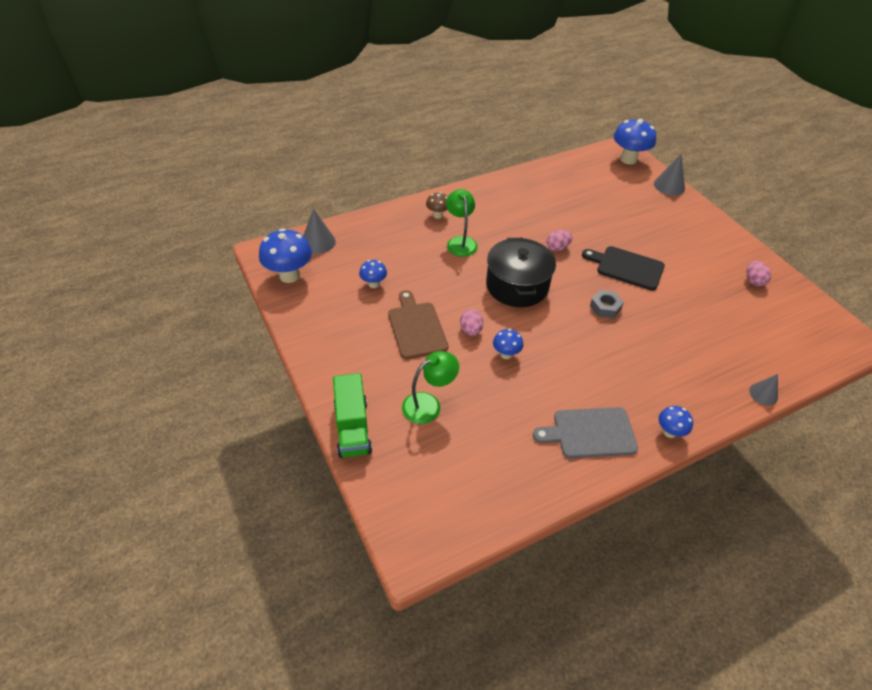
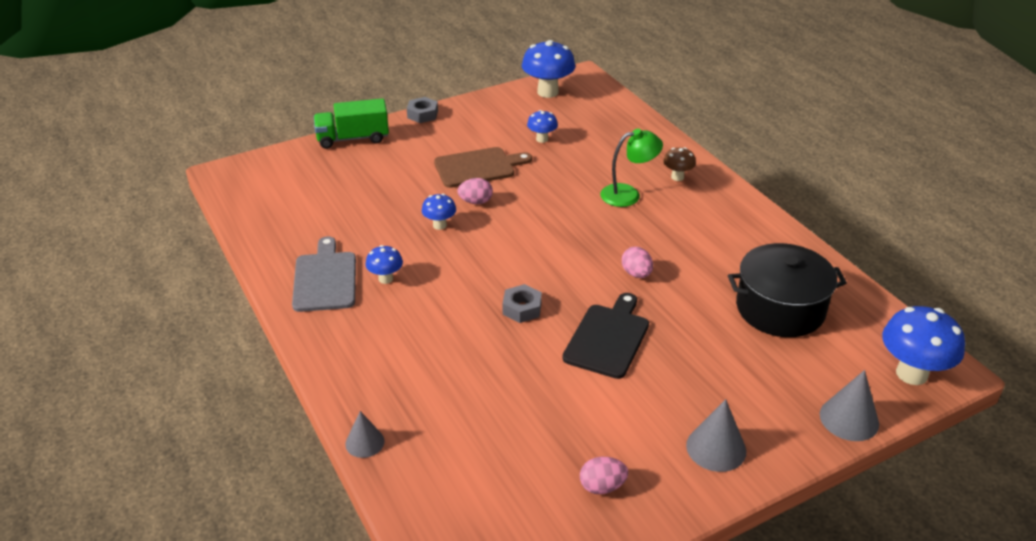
camera: 90 degrees right, 10 degrees down
grey cone [303,209,336,254] -> grey cone moved to [686,399,746,472]
green lamp [402,351,459,424] -> none
black pot [486,238,556,307] -> black pot moved to [728,243,847,337]
blue mushroom [659,406,693,438] -> blue mushroom moved to [366,245,403,284]
none -> grey nut [407,97,438,123]

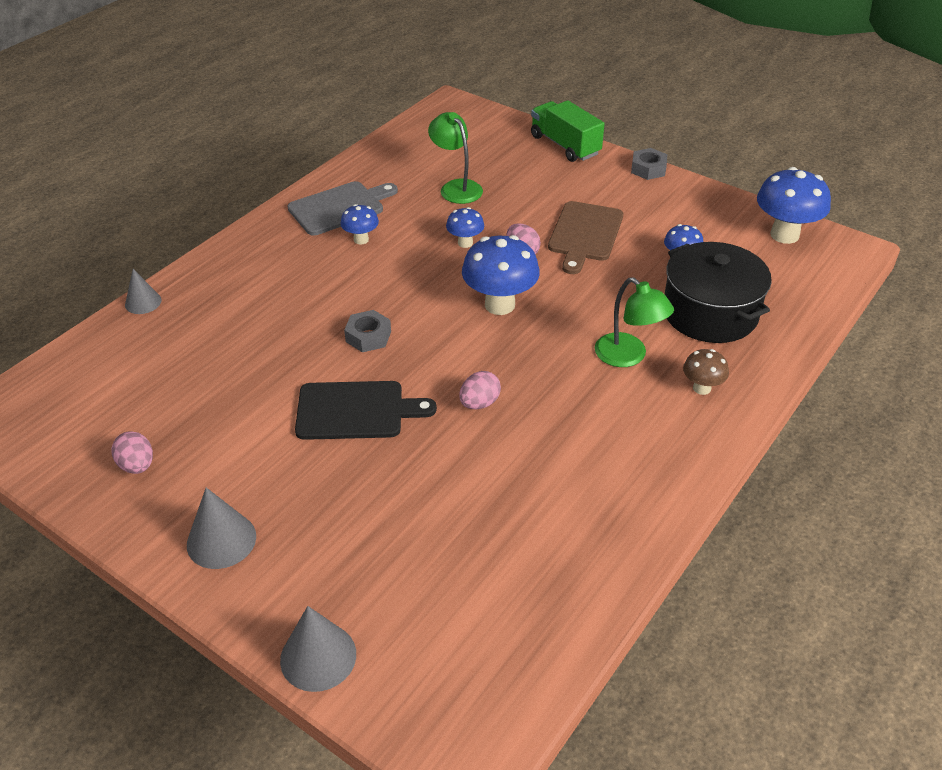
camera: 65 degrees right, 5 degrees up
brown cutting board [434,147,532,188] -> brown cutting board turned 60 degrees clockwise [548,201,623,274]
black pot [728,243,847,337] -> black pot moved to [665,242,772,343]
blue mushroom [882,306,965,385] -> blue mushroom moved to [462,235,540,315]
none -> green lamp [428,112,483,204]

